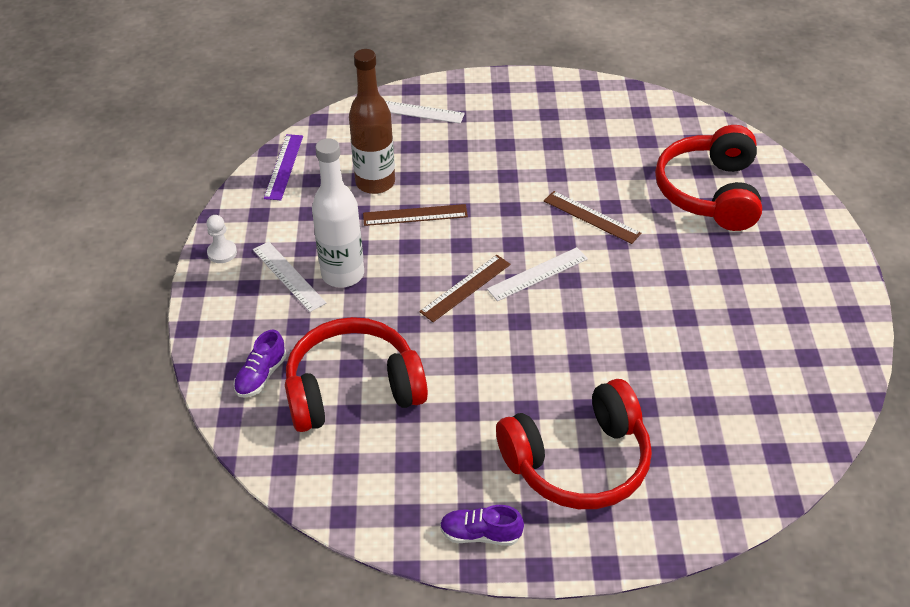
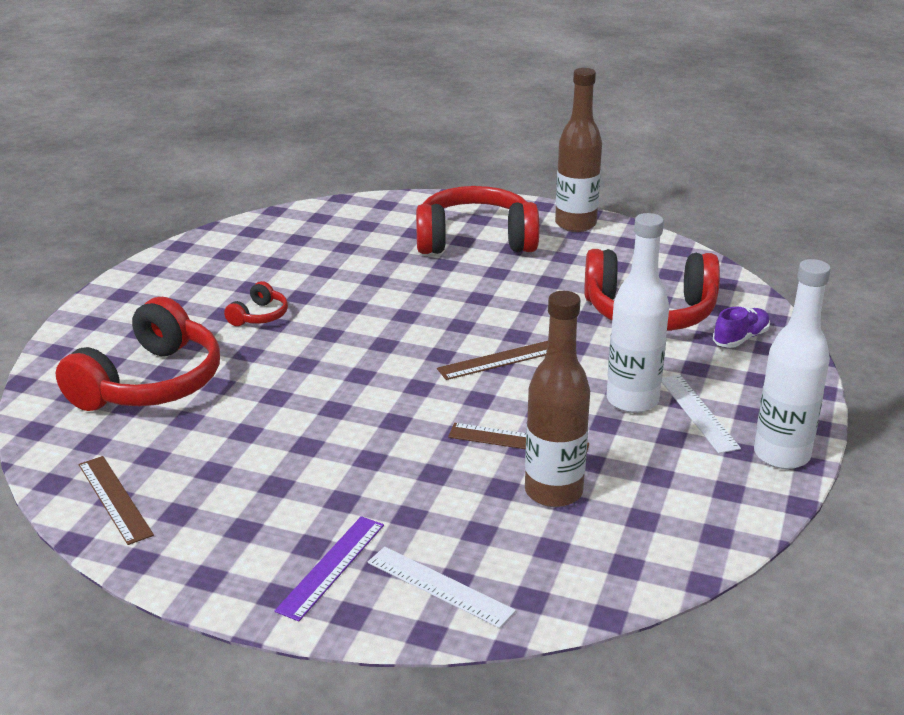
camera: 160 degrees left, 15 degrees down
white pawn [207,215,237,263] -> white bottle [754,259,831,469]
purple ruler [264,134,303,200] -> purple ruler moved to [275,516,384,621]
purple shoe [440,505,524,546] -> brown bottle [555,68,602,232]
white ruler [487,247,588,301] -> none
brown ruler [544,191,641,244] -> brown ruler moved to [79,456,154,545]
none -> red headphones [224,281,288,326]

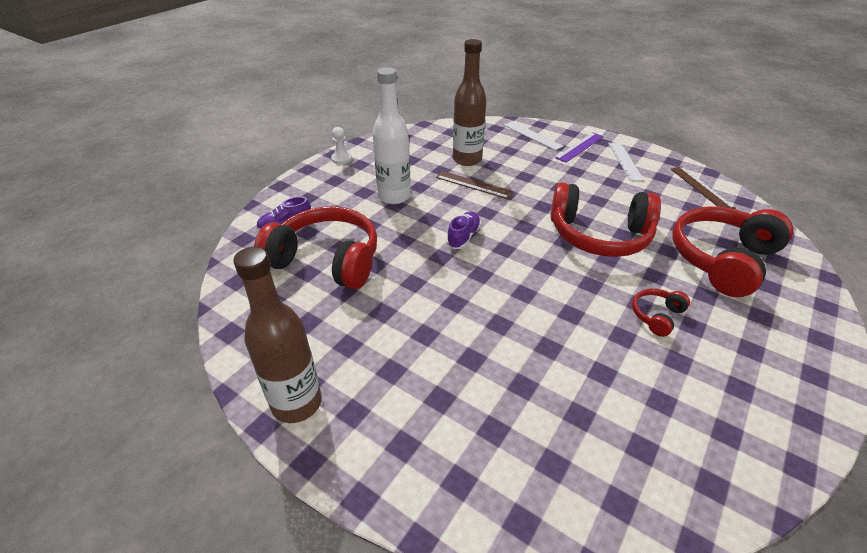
camera: 165 degrees left, 10 degrees up
red headphones [416,186,539,254] -> red headphones moved to [551,182,661,257]
brown ruler [437,341,548,380] -> purple shoe [446,212,481,249]
white ruler [662,375,741,453] -> white ruler moved to [608,143,644,181]
white bottle [754,259,831,469] -> white pawn [331,127,352,164]

